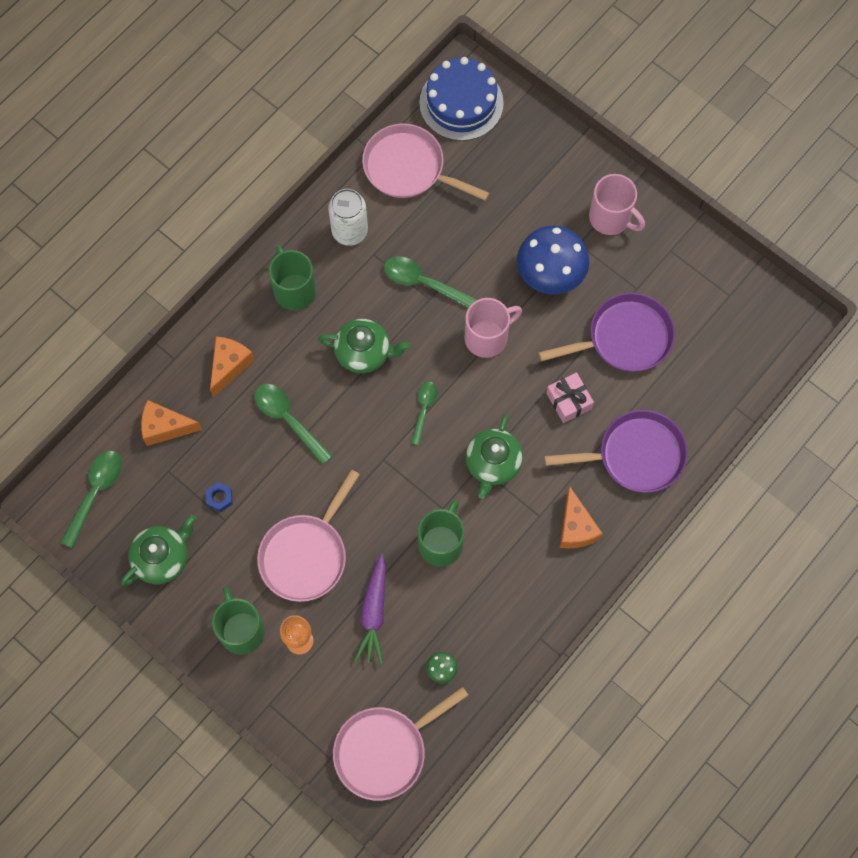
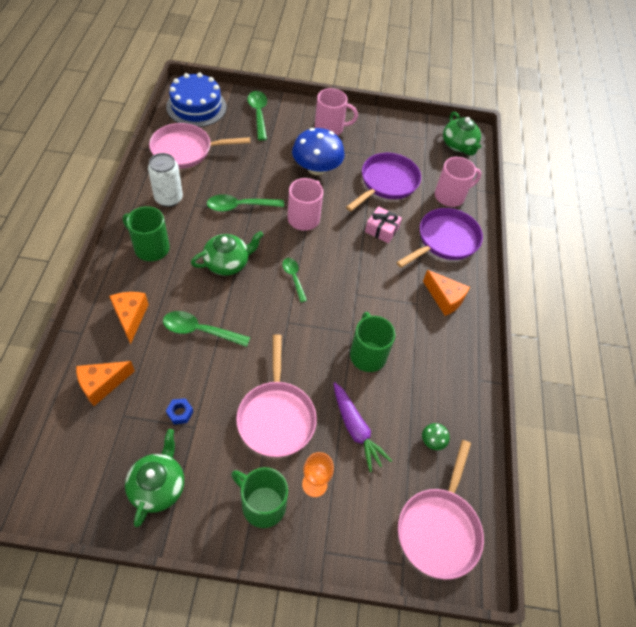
camera: 40 degrees left, 15 degrees down
green spoon [60,451,122,548] -> green spoon moved to [247,91,267,141]
green teapot [465,414,523,499] -> green teapot moved to [443,112,481,156]
none -> pink mug [435,157,481,207]

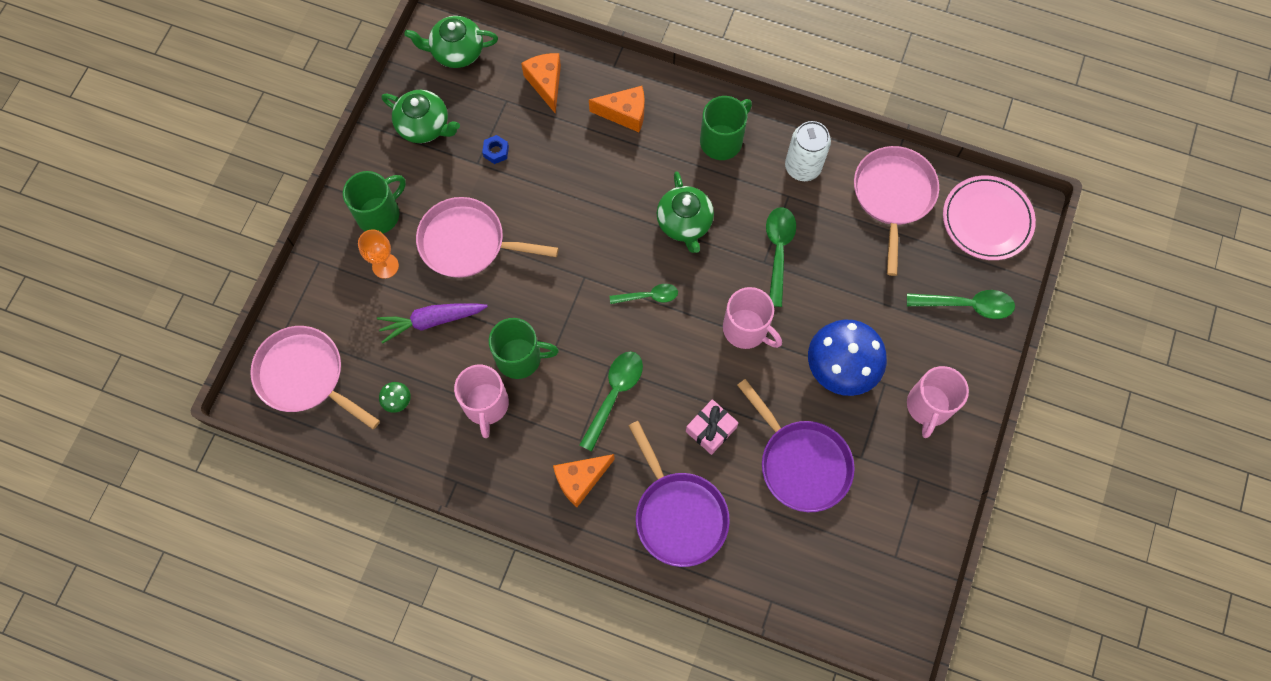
camera: 110 degrees right, 15 degrees up
green spoon [163,311,250,347] -> green spoon moved to [579,352,643,452]
blue cake [166,73,226,127] -> pink plate [943,176,1036,260]
pink mug [435,157,481,207] -> pink mug moved to [454,365,509,438]
green teapot [443,112,481,156] -> green teapot moved to [404,16,498,68]

